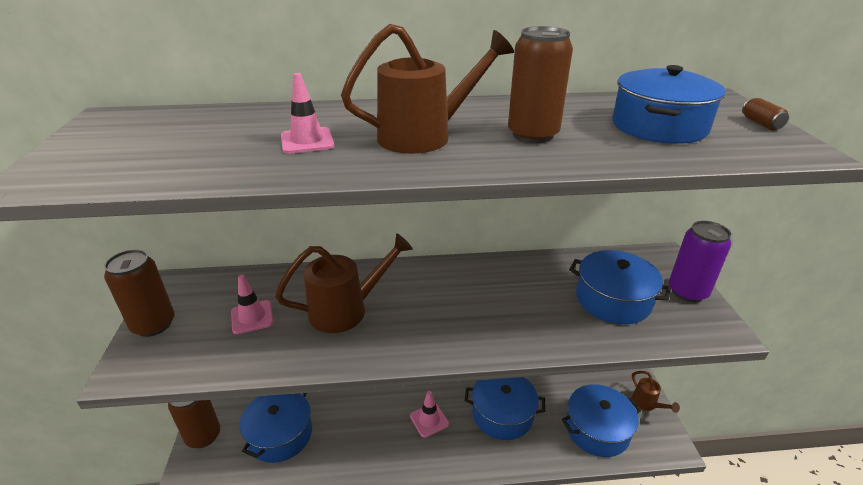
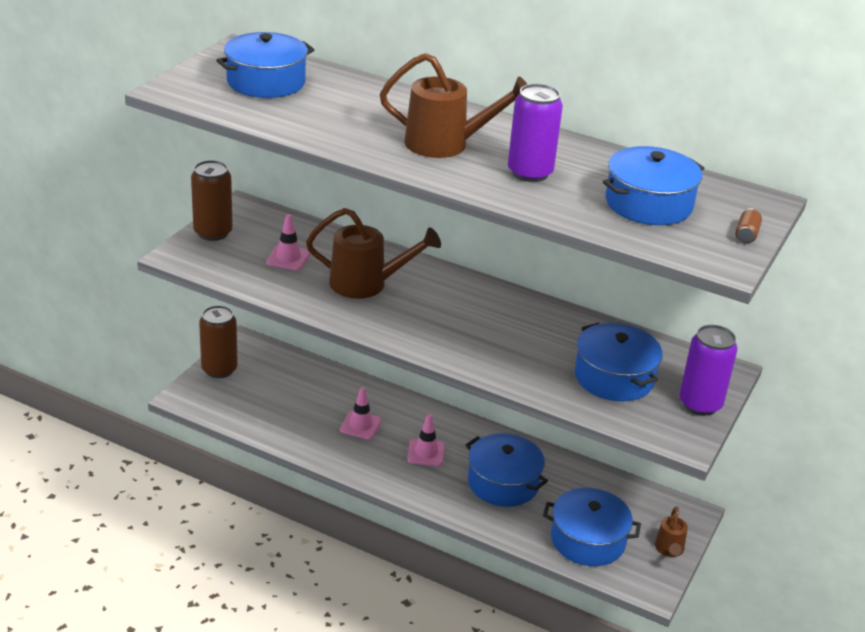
camera: 30 degrees right, 0 degrees up
blue pot [240,393,312,463] -> blue pot moved to [216,32,314,98]
pink traffic cone [281,73,334,154] -> pink traffic cone moved to [340,387,382,440]
brown can [508,26,573,143] -> purple can [508,84,563,182]

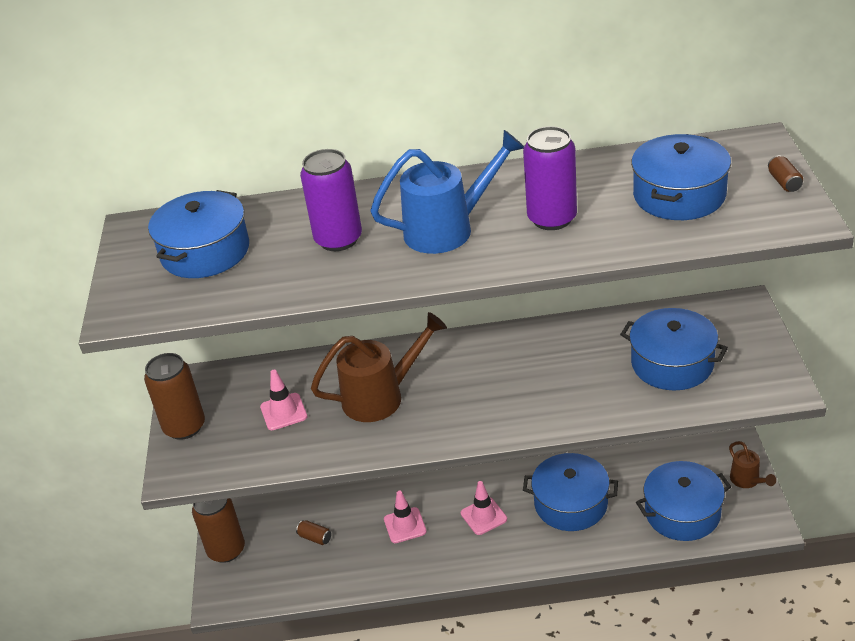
camera: 25 degrees left, 5 degrees up
brown watering can [380,53,527,158] -> blue watering can [370,130,524,254]
purple can [679,325,738,415] -> purple can moved to [300,149,362,251]
none -> brown can [296,520,331,545]

